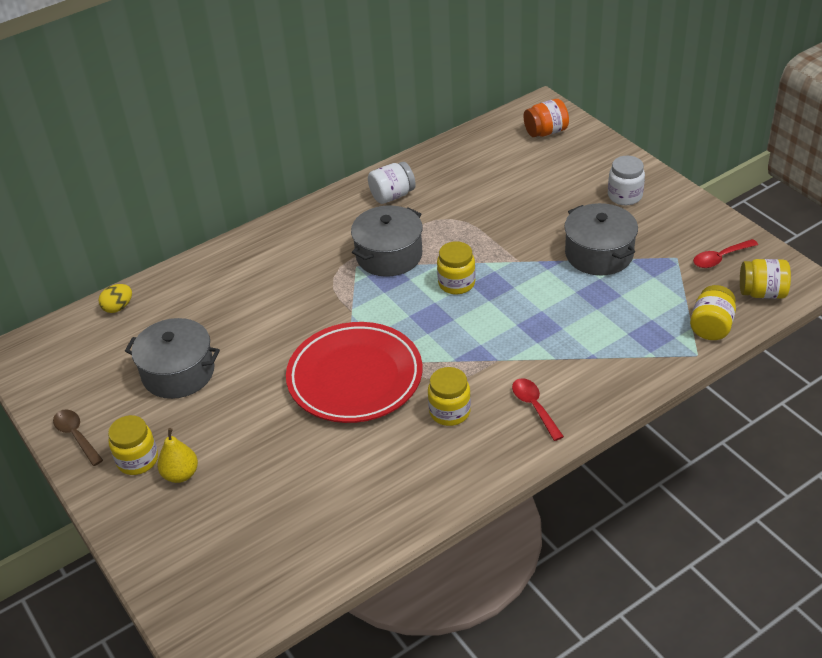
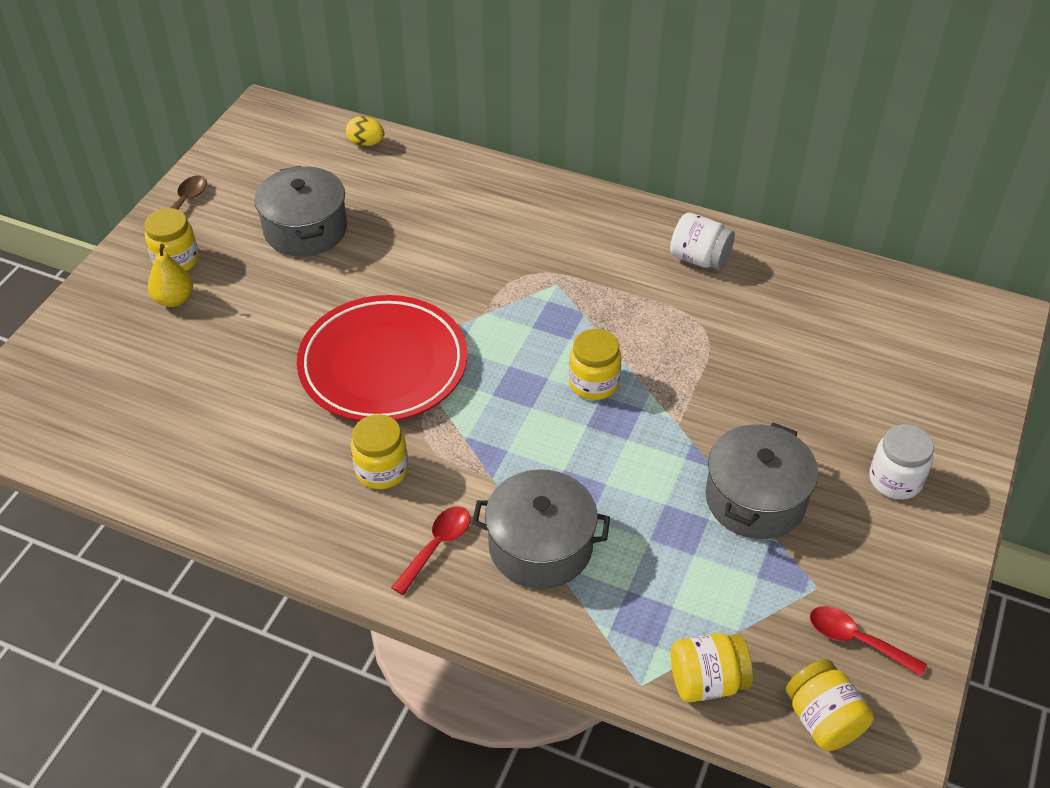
camera: 55 degrees right, 5 degrees up
grey pot [351,205,423,277] -> grey pot moved to [472,469,610,589]
orange jar [524,99,569,137] -> none

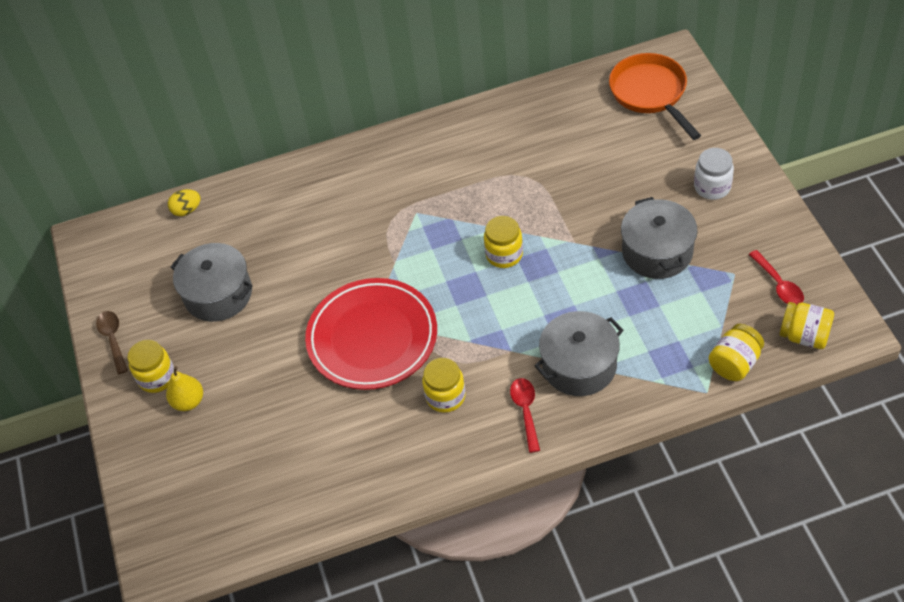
camera: 35 degrees left, 5 degrees up
white jar [670,213,735,270] -> none
red spoon [810,606,927,676] -> red spoon turned 105 degrees counterclockwise [749,250,804,305]
none -> orange pan [609,53,701,140]

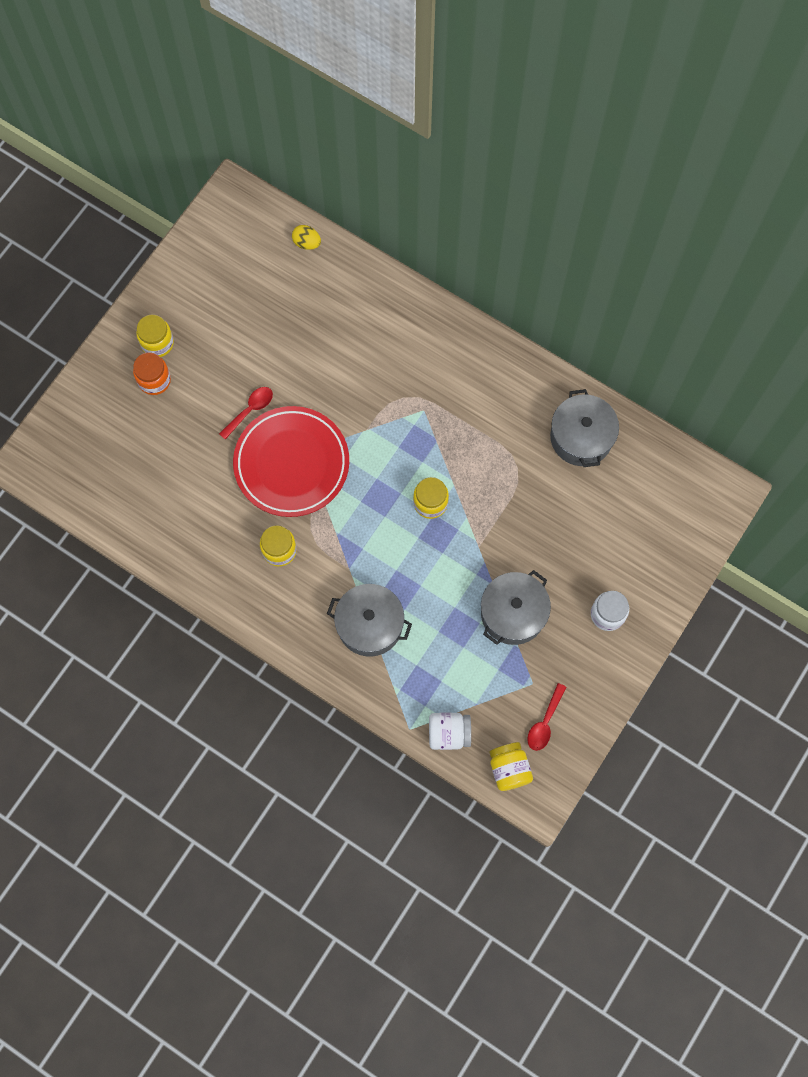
camera: 45 degrees right, 20 degrees up
brown spoon [96,311,128,374] -> none
yellow pear [166,366,203,411] -> orange jar [133,352,171,395]
grey pot [170,243,253,322] -> grey pot moved to [550,389,619,467]
red spoon [510,378,540,453] -> red spoon moved to [219,387,273,440]
orange pan [609,53,701,140] -> none
yellow jar [709,324,764,381] -> white jar [429,712,471,750]

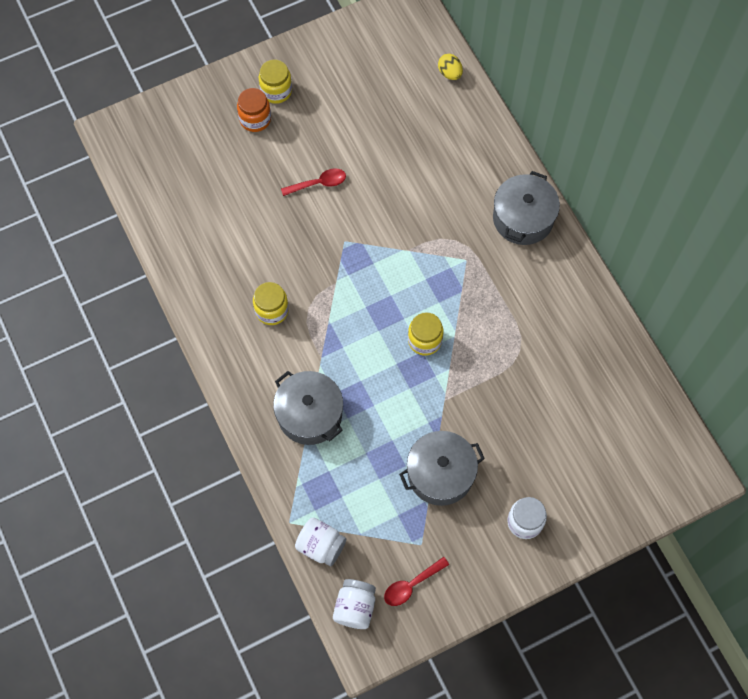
camera: 30 degrees right, 5 degrees down
red plate [233,406,349,517] -> none
yellow jar [489,742,533,791] -> white jar [333,579,376,629]
grey pot [550,389,619,467] -> grey pot moved to [493,171,560,245]

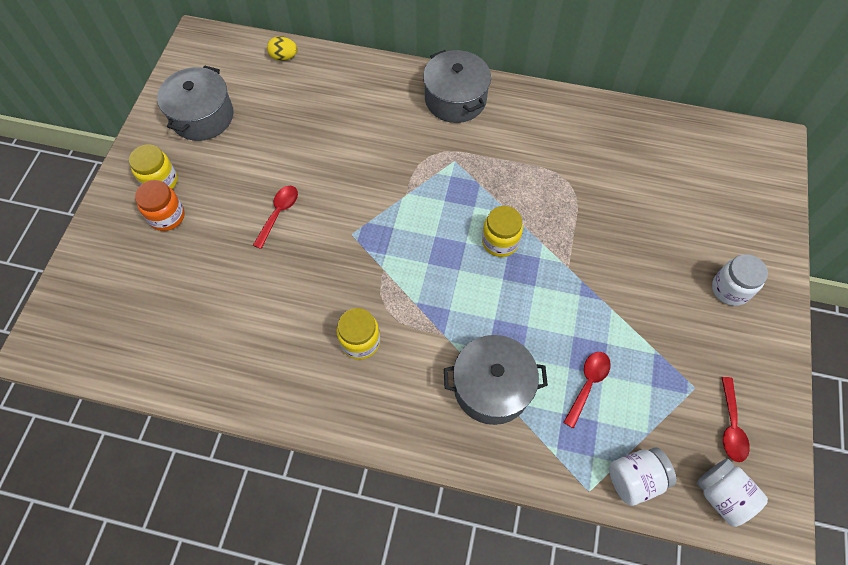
camera: 50 degrees left, 5 degrees down
grey pot [399,431,485,506] -> grey pot moved to [157,65,234,141]
none -> red spoon [563,352,611,428]

